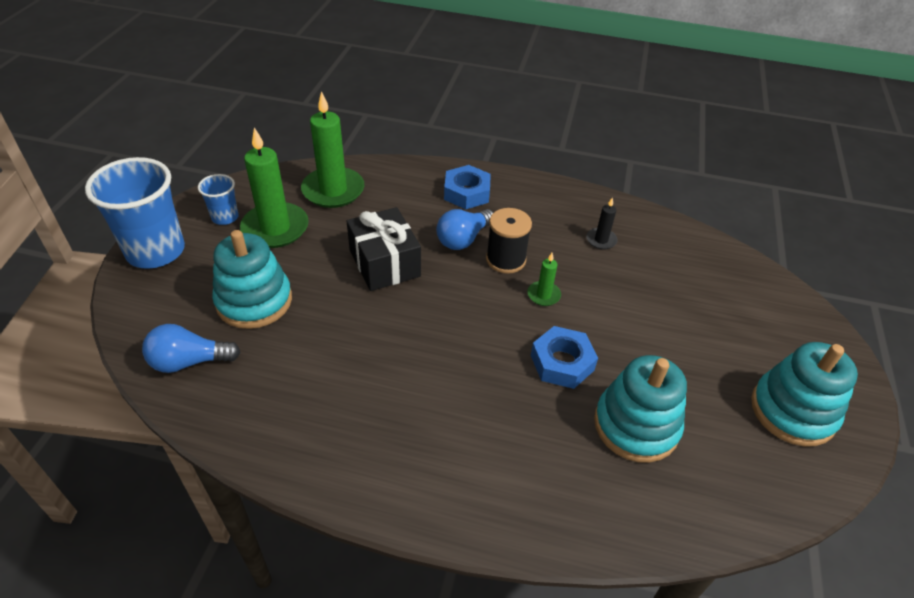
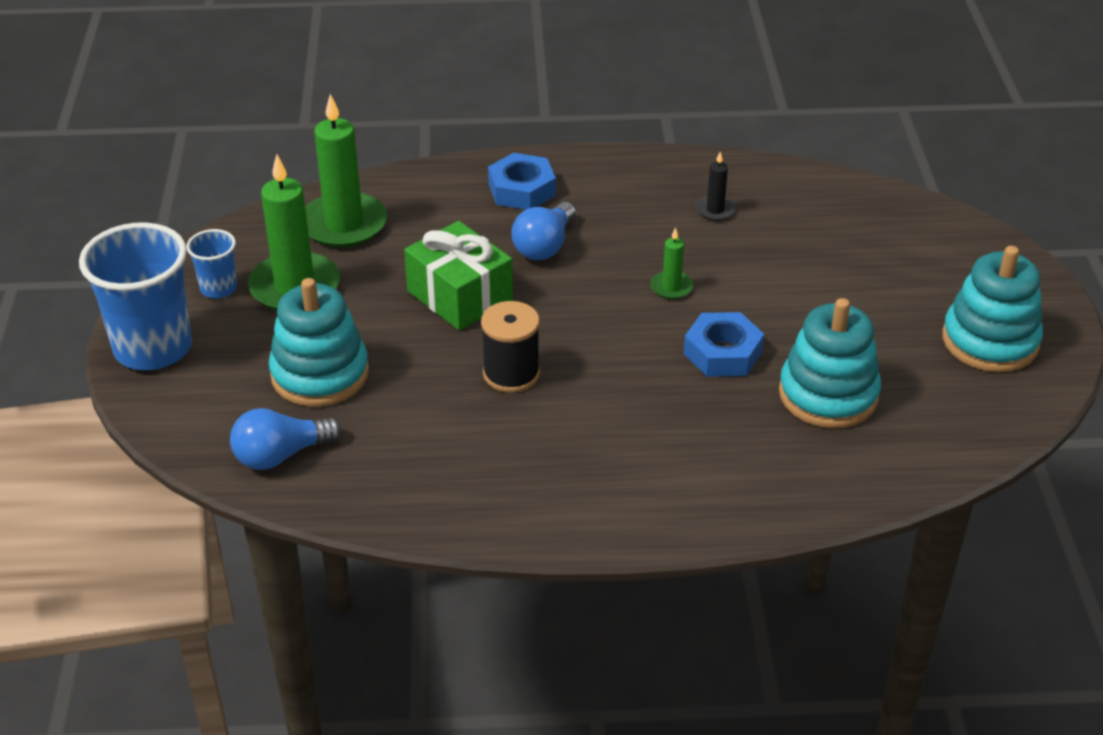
camera: 15 degrees left, 5 degrees down
black gift [347,207,421,291] -> green gift [404,221,513,330]
black spool [486,208,532,274] -> black spool moved to [481,301,540,393]

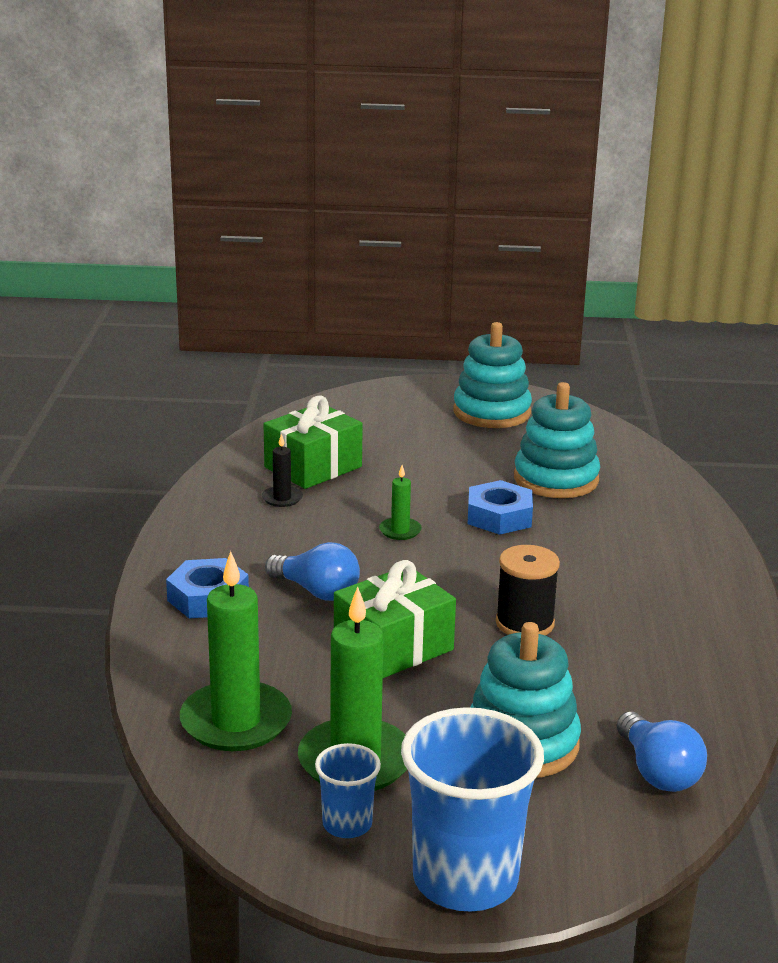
camera: 85 degrees left, 15 degrees down
none -> green gift [264,395,363,489]

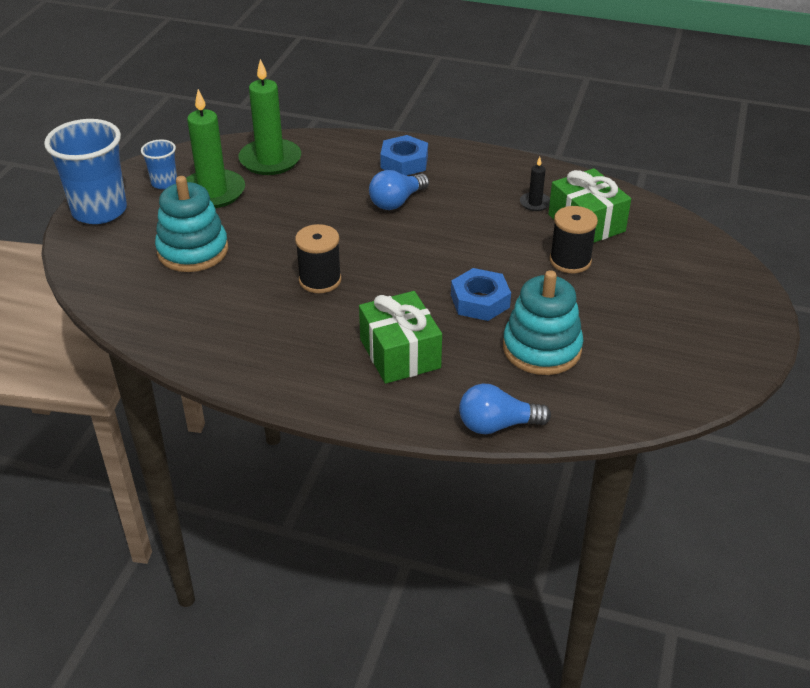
camera: 105 degrees right, 15 degrees up
green gift [334,560,456,678] -> green gift moved to [359,291,442,384]
green candle [379,465,422,540] -> none
turquoise stacking toy [453,322,532,428] -> none
blue light bulb [617,712,707,792] -> blue light bulb moved to [459,384,551,434]
none -> black spool [550,206,598,273]

